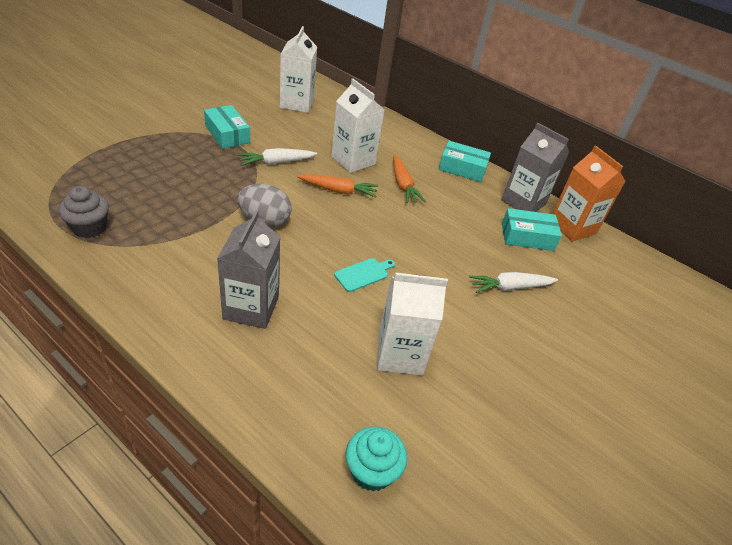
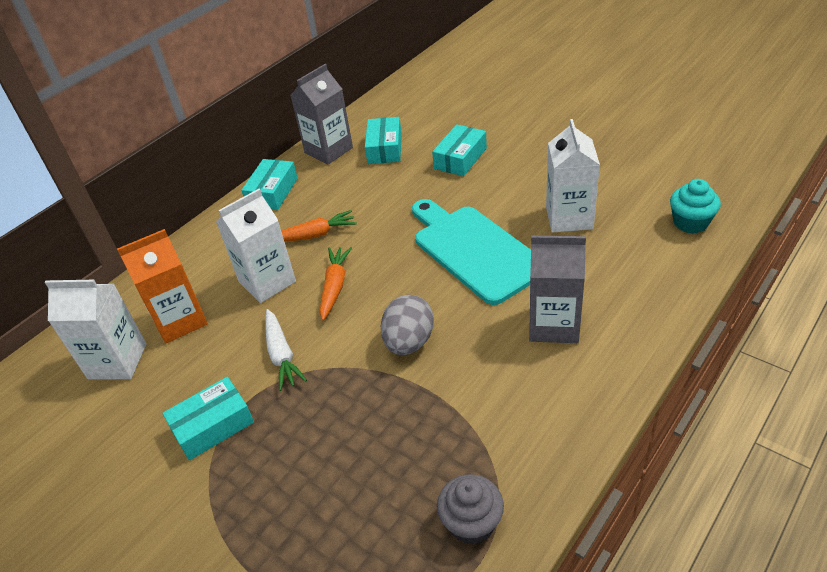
camera: 80 degrees left, 0 degrees up
turquoise cutting board [334,258,395,292] -> turquoise cutting board [412,199,531,305], size x2.48
white carrot [469,272,558,293] -> turquoise box [432,124,487,176]
orange carton [552,146,626,242] -> orange carton moved to [117,229,208,343]

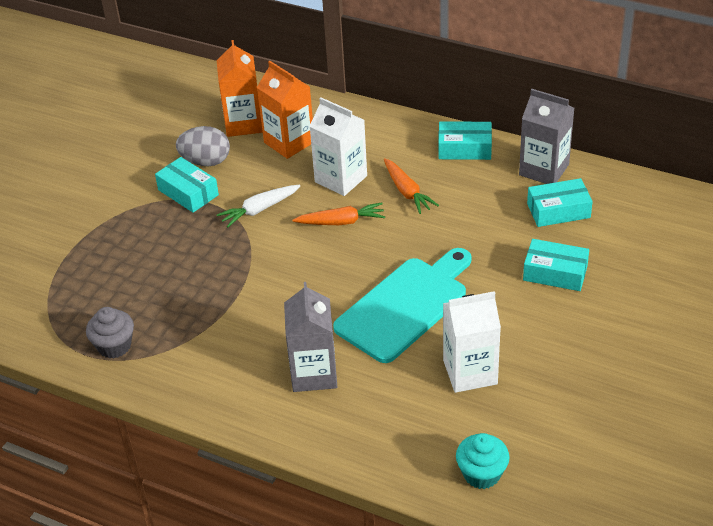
camera: 75 degrees right, 0 degrees up
white carton [45,280,146,379] -> orange carton [217,40,263,137]
grey egg [381,295,434,355] -> grey egg moved to [176,126,230,166]

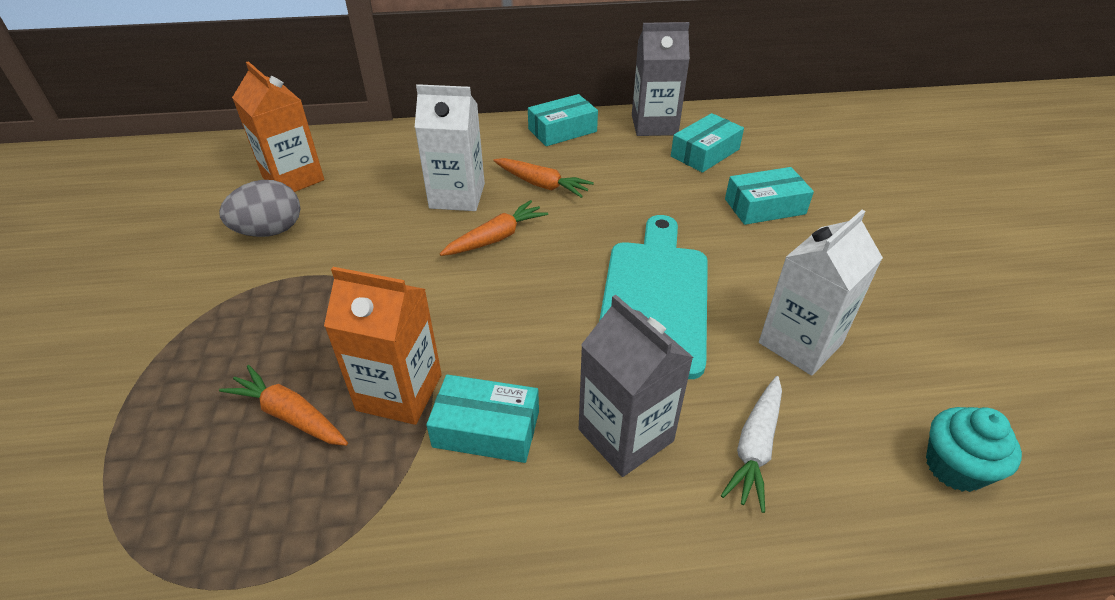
camera: 35 degrees left, 0 degrees up
grey cupcake [86,307,134,359] -> none
turquoise box [155,157,219,213] -> turquoise box moved to [426,374,539,463]
white carrot [217,185,301,228] -> white carrot moved to [721,376,782,513]
orange carton [257,61,313,159] -> orange carton moved to [324,267,442,425]
none -> orange carrot [219,365,348,446]

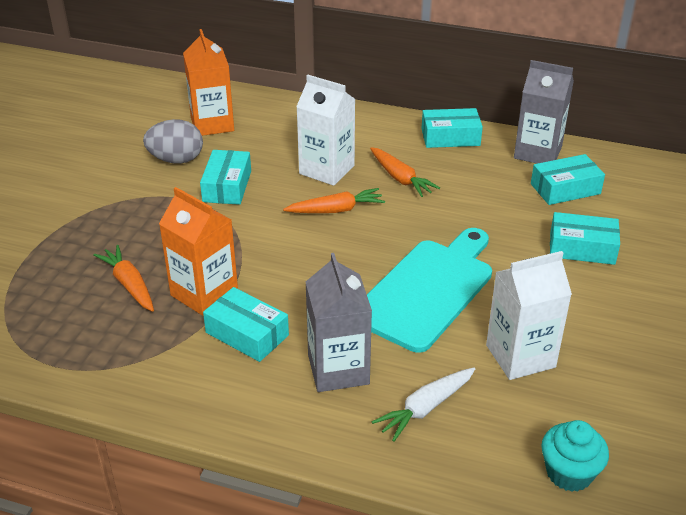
camera: 25 degrees right, 5 degrees down
none -> turquoise box [200,150,251,205]

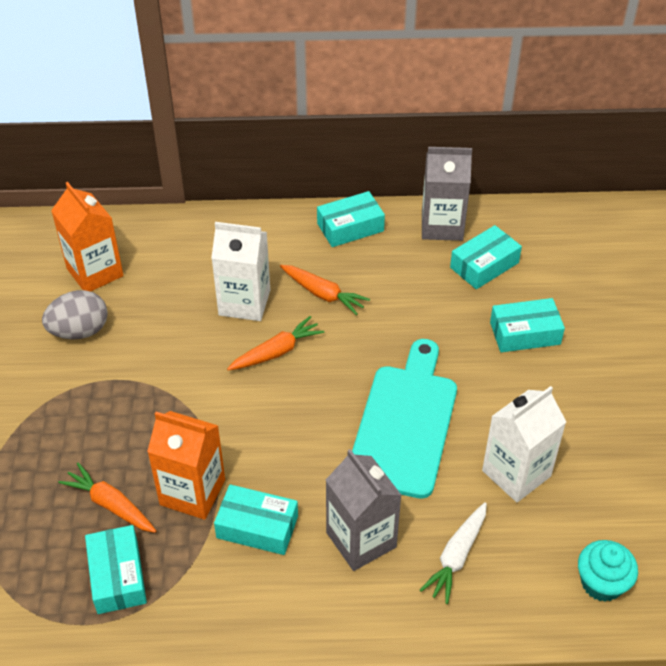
camera: 20 degrees left, 10 degrees up
turquoise box [200,150,251,205] -> turquoise box moved to [85,525,147,614]

